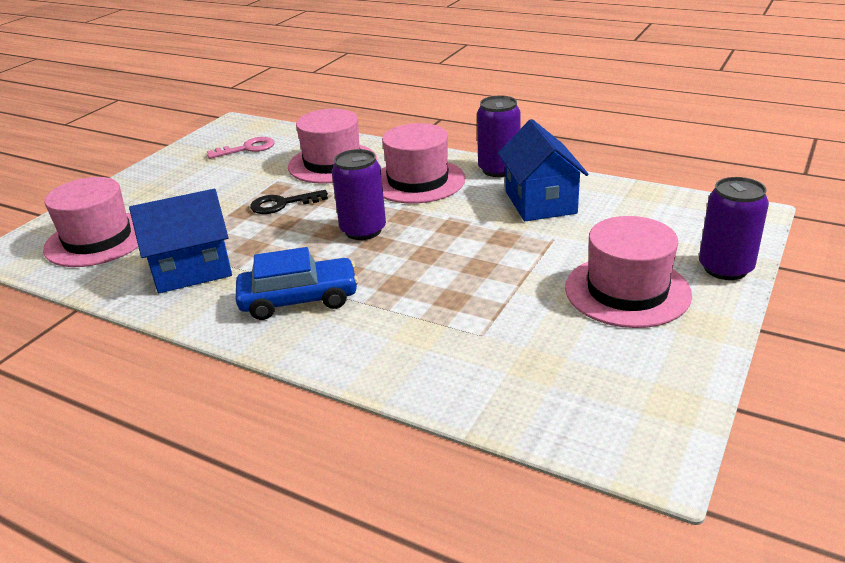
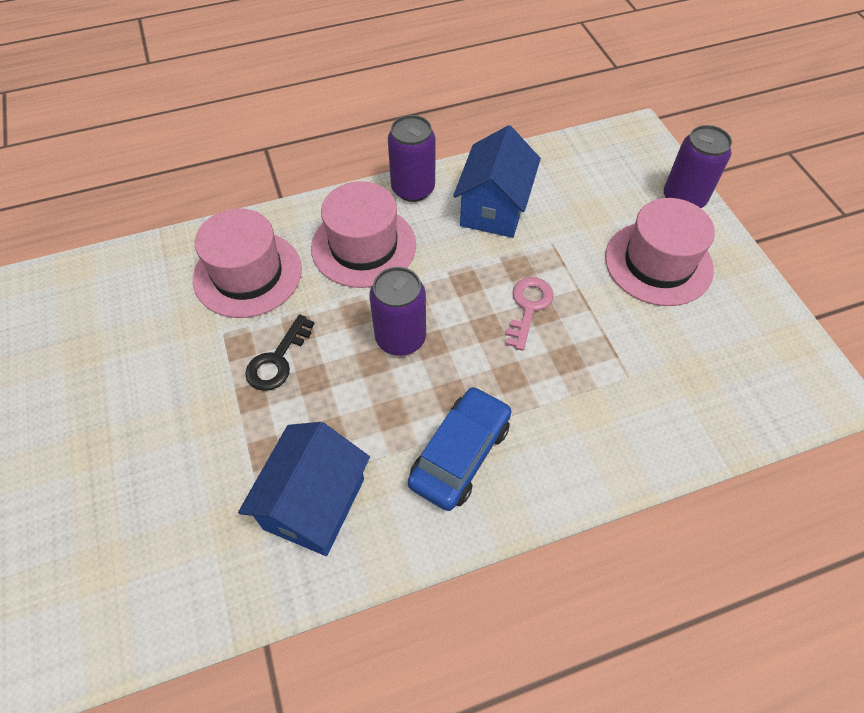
camera: 50 degrees left, 25 degrees up
pink hat [43,177,138,267] -> none
pink key [207,137,275,159] -> pink key moved to [506,277,554,351]
blue house [498,119,589,221] -> blue house turned 75 degrees clockwise [453,125,541,238]

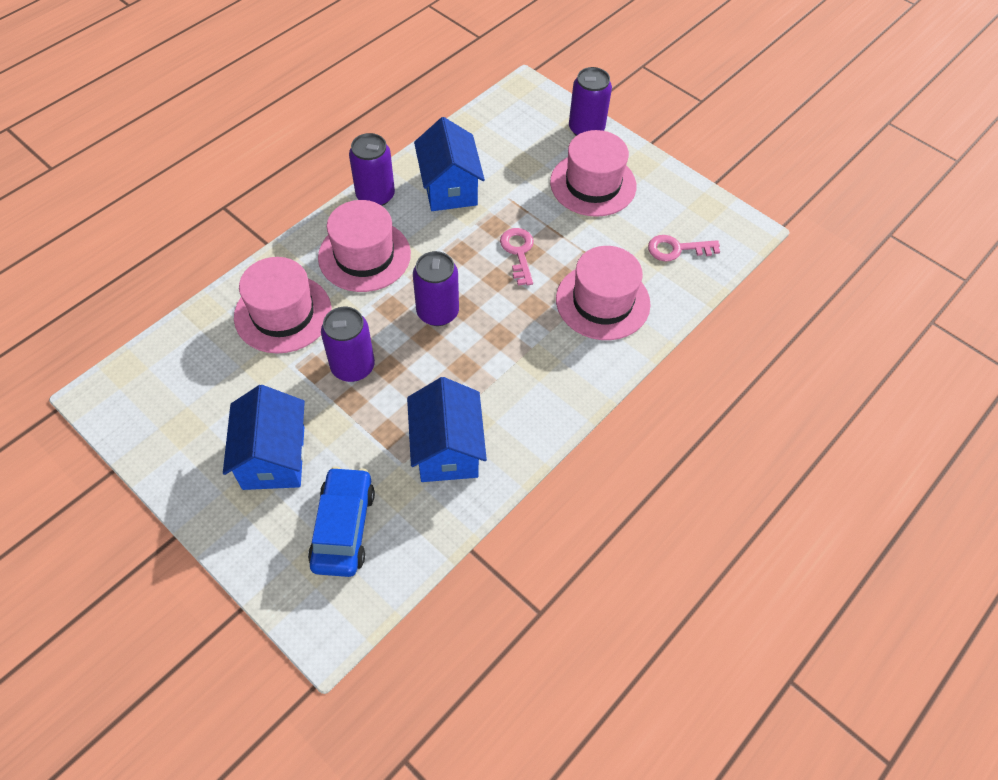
camera: 30 degrees left, 0 degrees up
black key [245,314,314,391] -> purple can [321,307,375,382]
blue car [408,386,512,511] -> blue car moved to [308,466,375,577]
none -> blue house [223,385,305,490]
none -> pink hat [556,246,651,340]
none -> pink key [648,235,720,262]

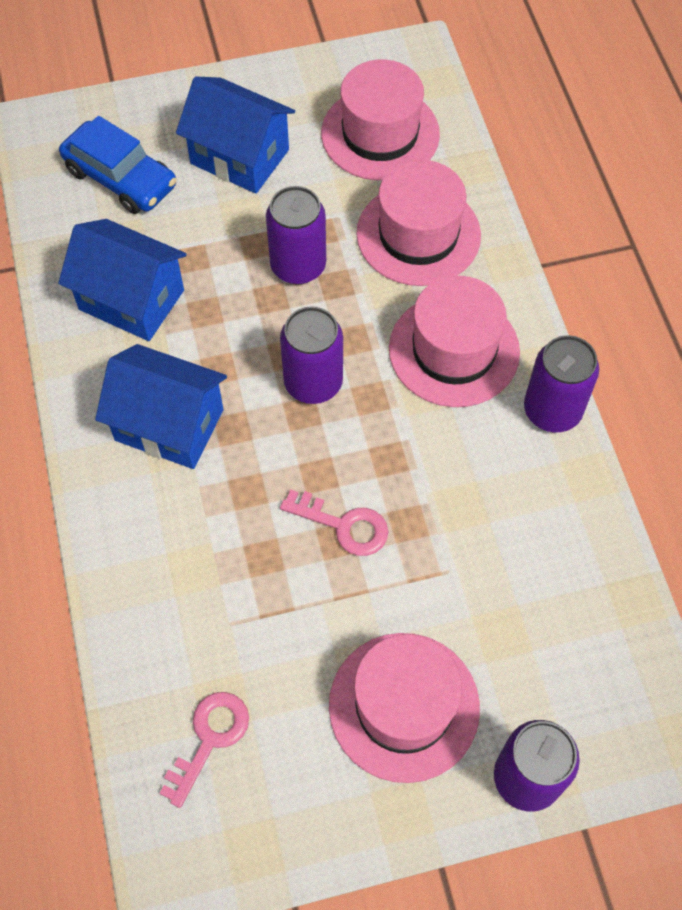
camera: 125 degrees right, 5 degrees up
blue house [414,117,485,211] -> blue house moved to [95,344,227,469]
pink hat [556,246,651,340] -> pink hat moved to [321,60,440,181]

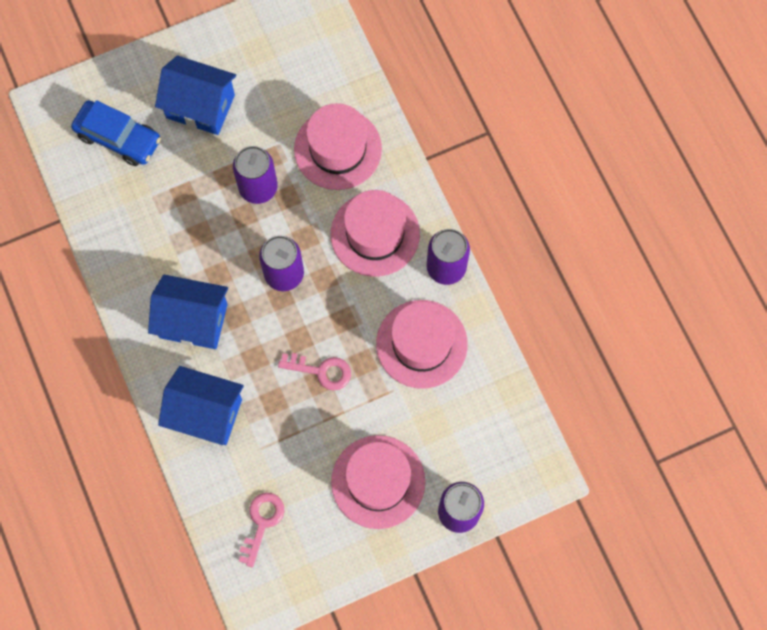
camera: 10 degrees left, 10 degrees up
blue house [58,219,187,341] -> blue house moved to [158,366,244,445]
pink hat [321,60,440,181] -> pink hat moved to [376,300,468,388]

